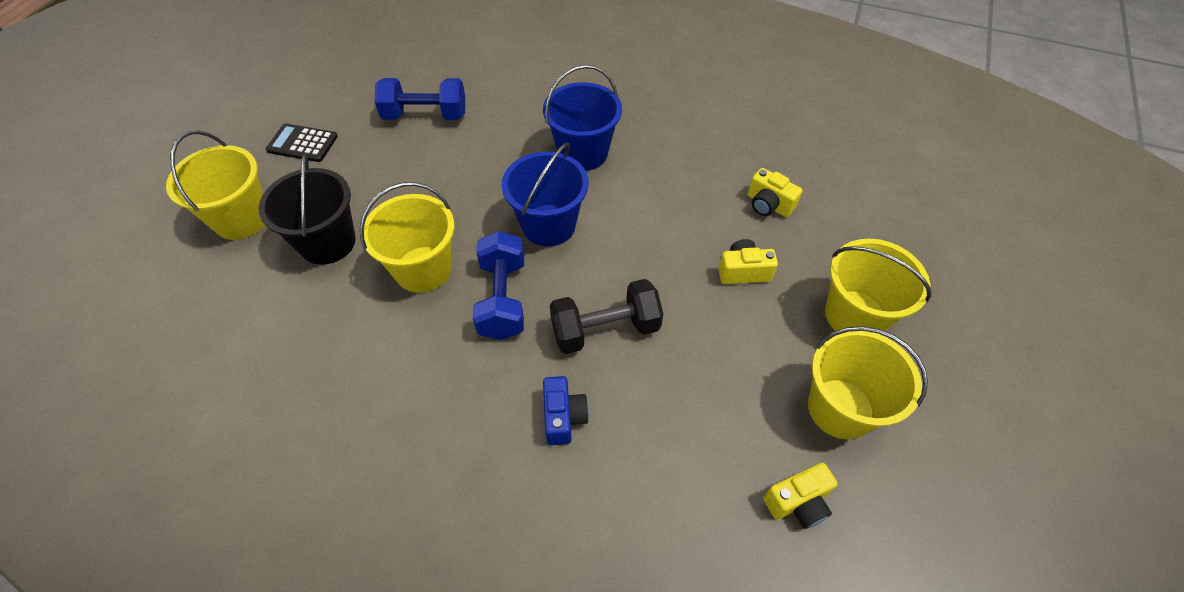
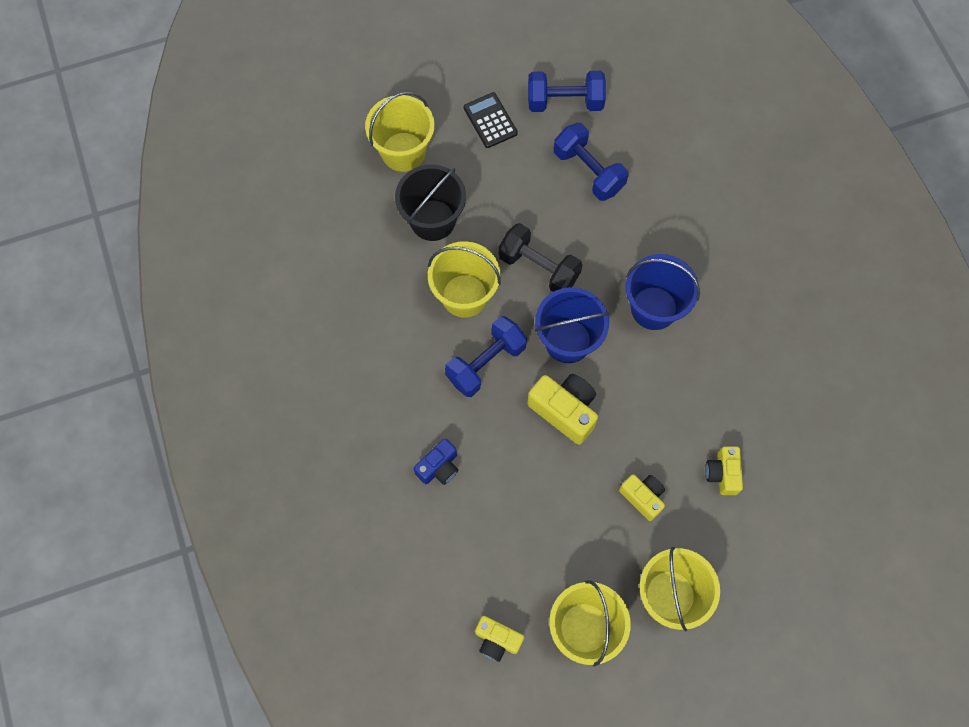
camera: 50 degrees right, 15 degrees up
black dumbbell [550,279,663,354] -> black dumbbell moved to [498,223,582,292]
none -> yellow camera [527,374,598,445]
none -> blue dumbbell [528,71,606,112]

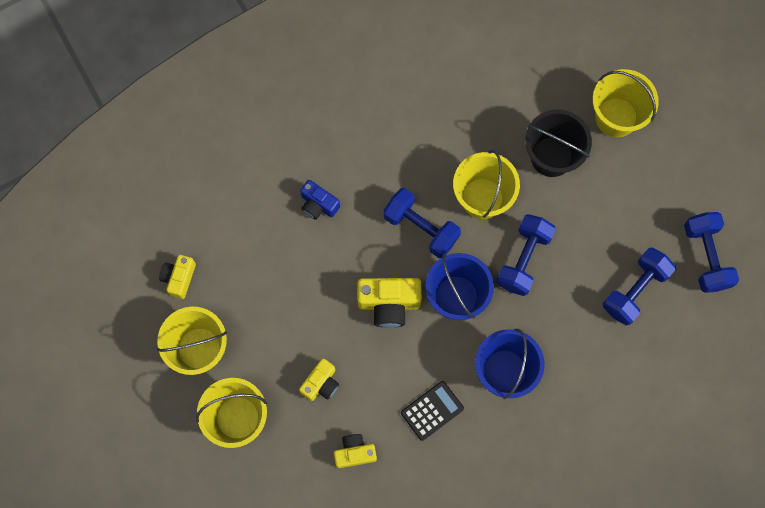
camera: 80 degrees right, 5 degrees up
black calculator [464,92,518,148] -> black calculator moved to [401,381,464,441]
black dumbbell [498,223,582,292] -> blue dumbbell [496,214,556,296]
yellow camera [527,374,598,445] -> yellow camera turned 60 degrees clockwise [357,278,422,328]

